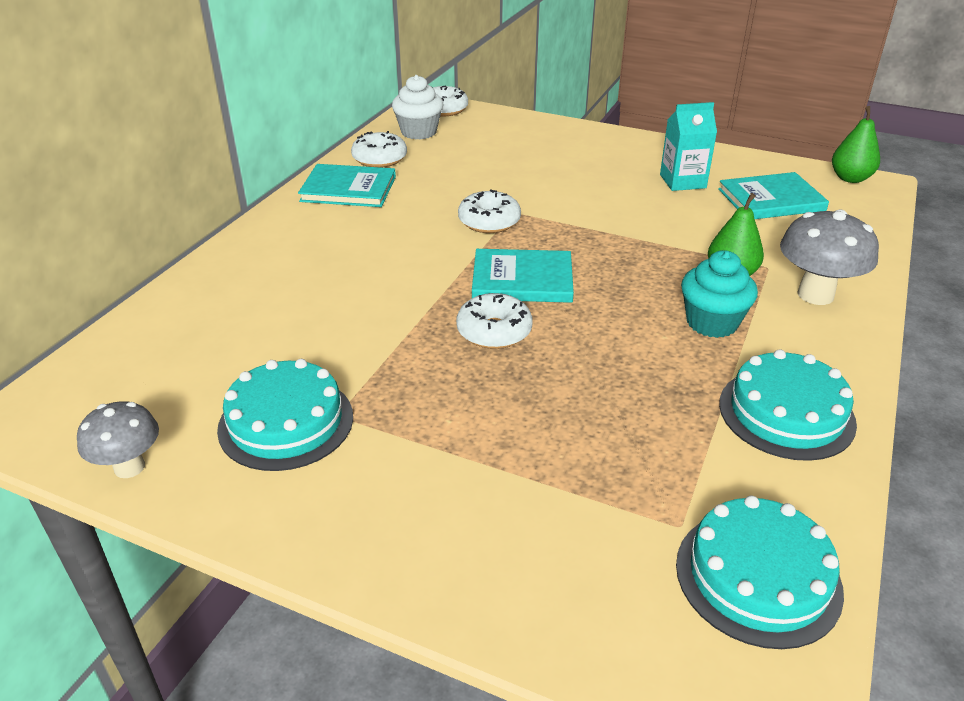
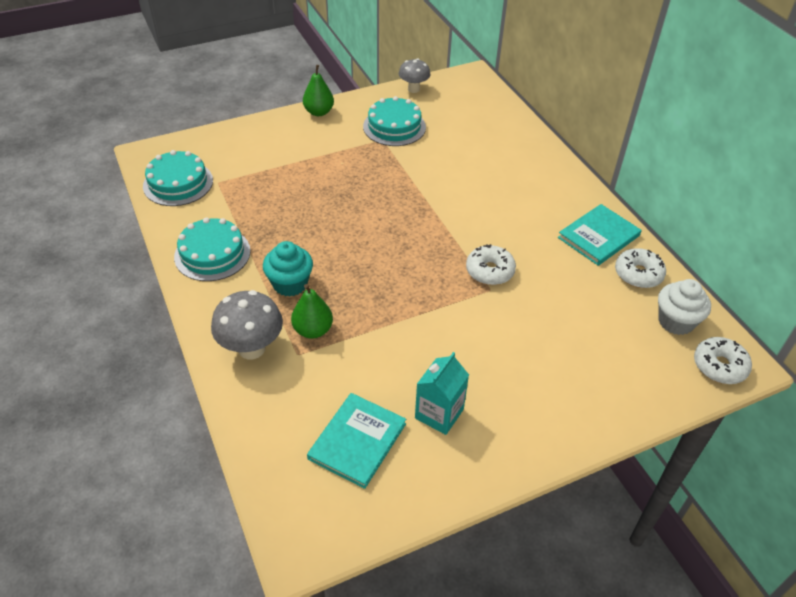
camera: 130 degrees right, 10 degrees up
white donut [456,293,533,349] -> none
turquoise book [472,249,574,303] -> none
green pear [832,106,880,183] -> green pear moved to [303,65,334,116]

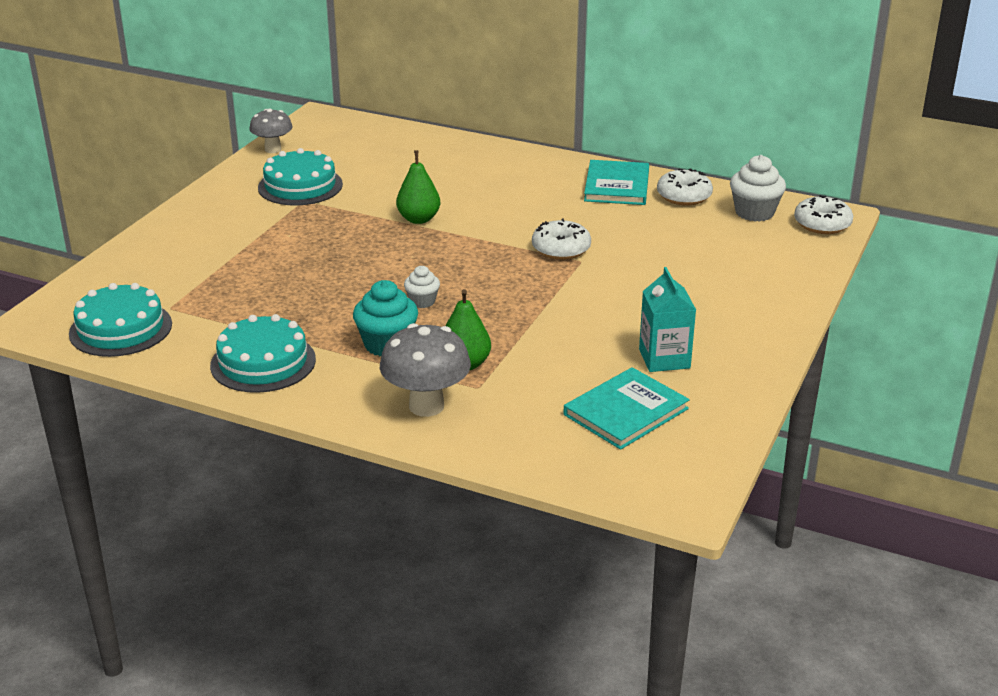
camera: 40 degrees left, 15 degrees down
green pear [303,65,334,116] -> green pear moved to [396,150,440,224]
turquoise book [307,393,406,489] -> turquoise book turned 60 degrees clockwise [564,367,690,450]
none -> white cupcake [404,266,440,308]

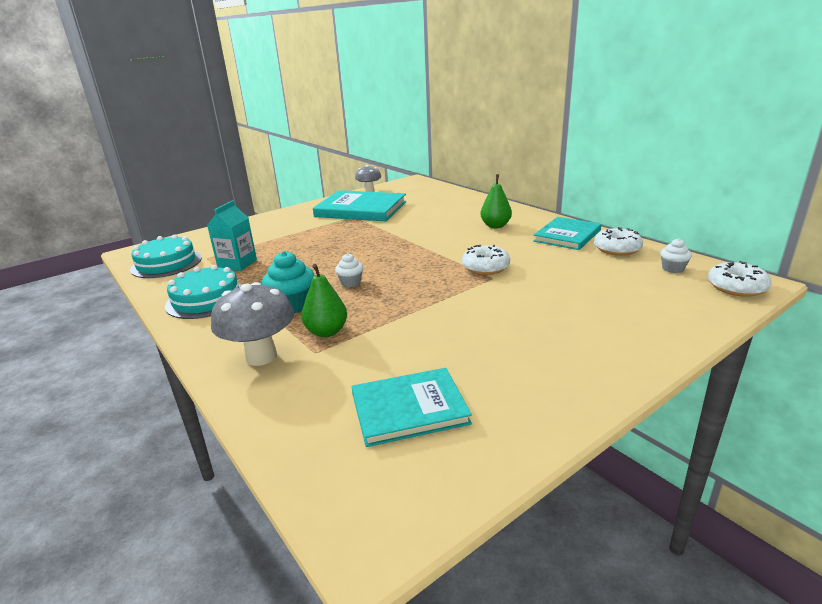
camera: 30 degrees right, 5 degrees down
turquoise cake [258,148,343,206] -> turquoise book [313,190,406,221]
green pear [396,150,440,224] -> green pear moved to [480,174,512,228]
turquoise carton [639,267,696,372] -> turquoise carton moved to [207,200,257,271]
white cupcake [730,155,786,222] -> white cupcake [660,238,692,273], size x0.58

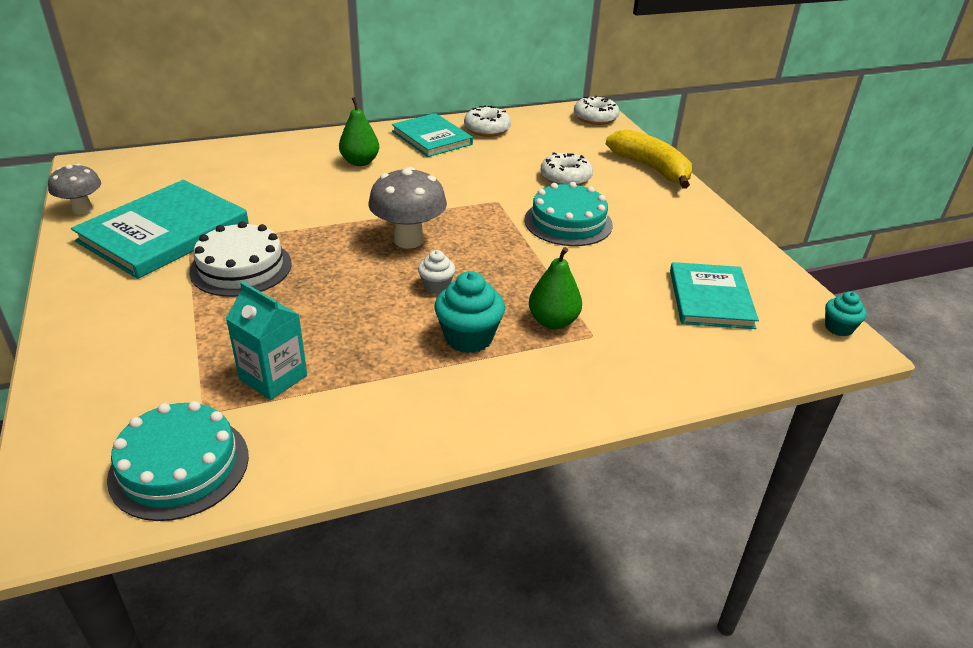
camera: 75 degrees left, 10 degrees up
turquoise cake [165,265,242,319] -> turquoise cake moved to [524,182,613,246]
grey mushroom [211,282,294,366] -> grey mushroom moved to [369,167,447,249]
white donut [462,245,510,275] -> white donut moved to [540,152,593,185]
white cupcake [660,238,692,273] -> none
none -> white cake [189,221,292,297]
none -> yellow banana [606,129,692,189]
none -> turquoise cupcake [825,291,867,337]

